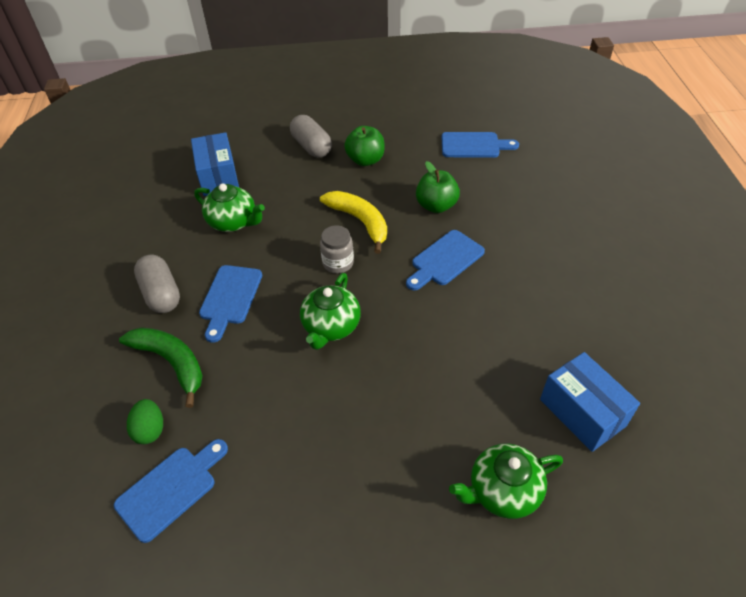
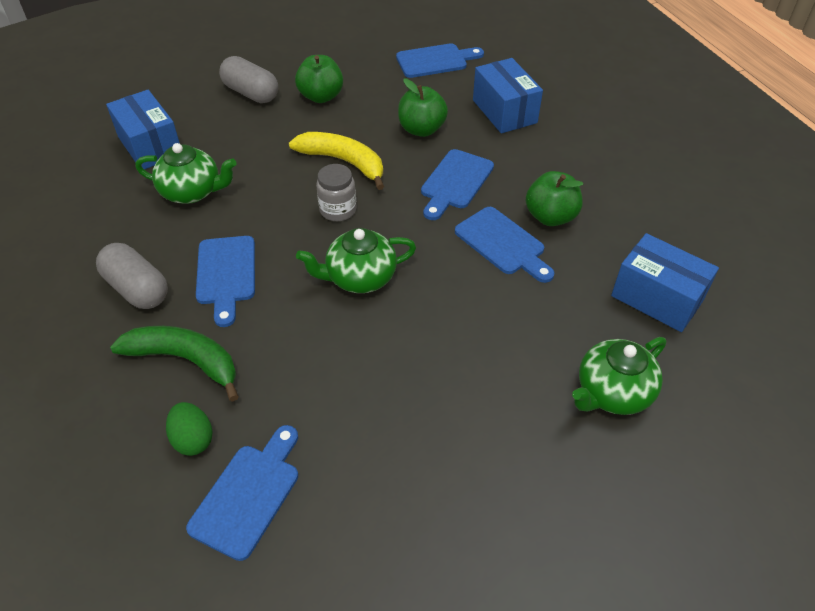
camera: 20 degrees left, 0 degrees up
green teapot [300,273,361,350] -> green teapot turned 75 degrees clockwise [296,228,416,293]
none -> blue cutting board [455,207,554,283]
none -> blue box [473,58,543,133]
none -> green apple [526,171,583,226]

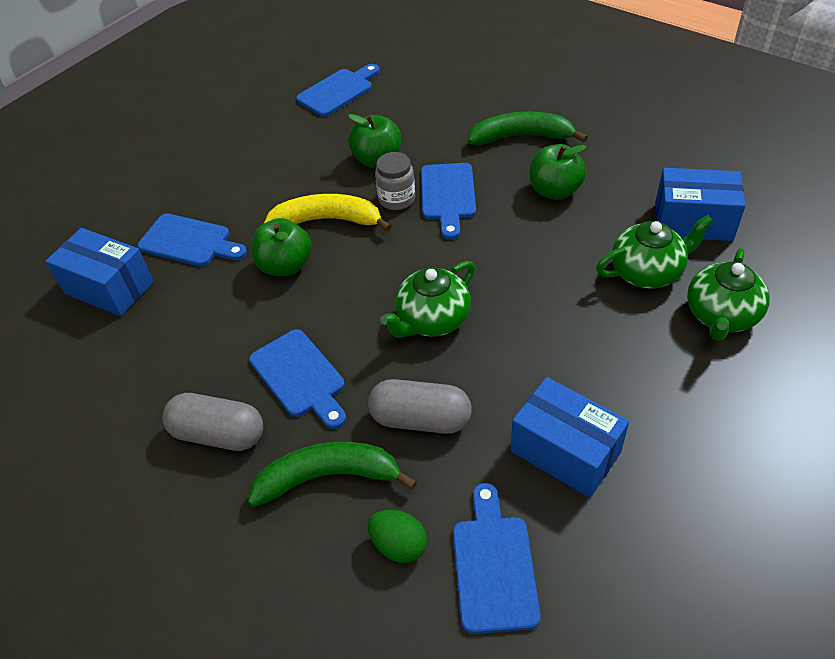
camera: 25 degrees left, 0 degrees up
green teapot [135,143,237,204] -> green teapot moved to [596,215,714,288]
grey capsule [219,56,278,103] -> grey capsule moved to [368,379,472,434]
green apple [295,55,343,103] -> green apple moved to [251,218,311,276]
grey jar [316,164,357,221] -> grey jar moved to [375,152,415,210]
blue cutting board [455,207,554,283] -> blue cutting board moved to [137,213,247,266]
blue box [473,58,543,133] -> blue box moved to [511,377,629,498]
none -> green banana [468,111,588,145]

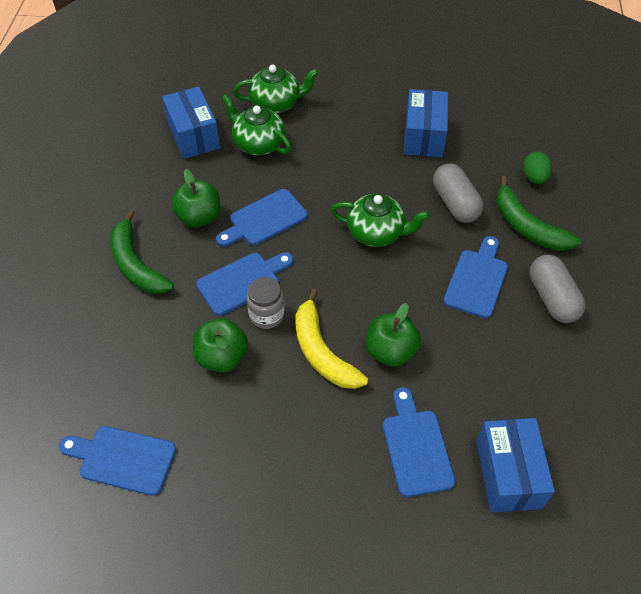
camera: 125 degrees left, 5 degrees up
blue cutting board [453,483,541,634] -> blue cutting board moved to [216,189,308,247]

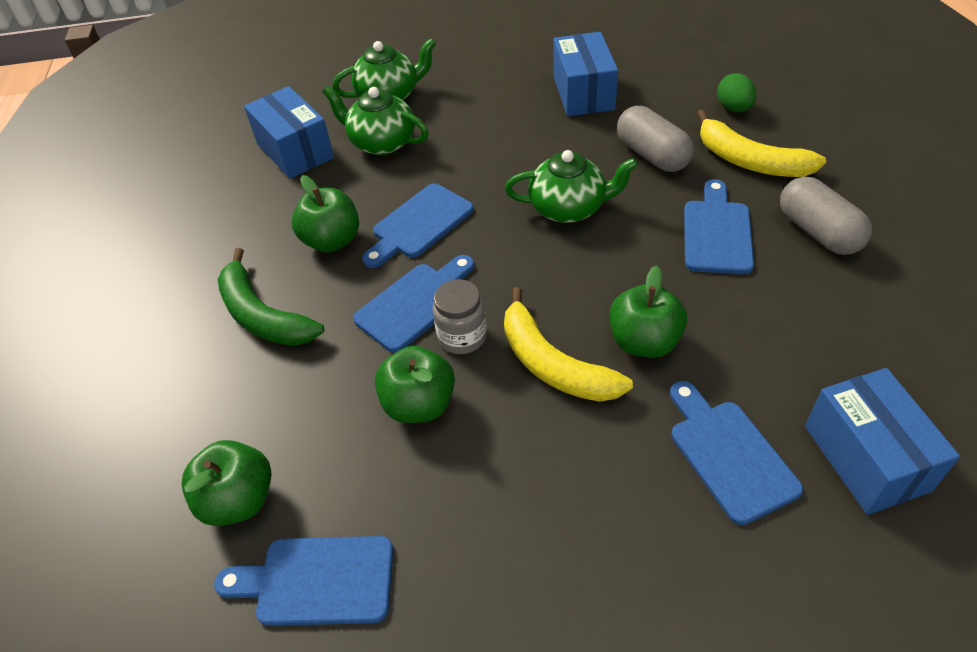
camera: 10 degrees left, 5 degrees down
green banana [496,176,581,251] -> yellow banana [697,110,826,177]
none -> green apple [181,440,271,526]

